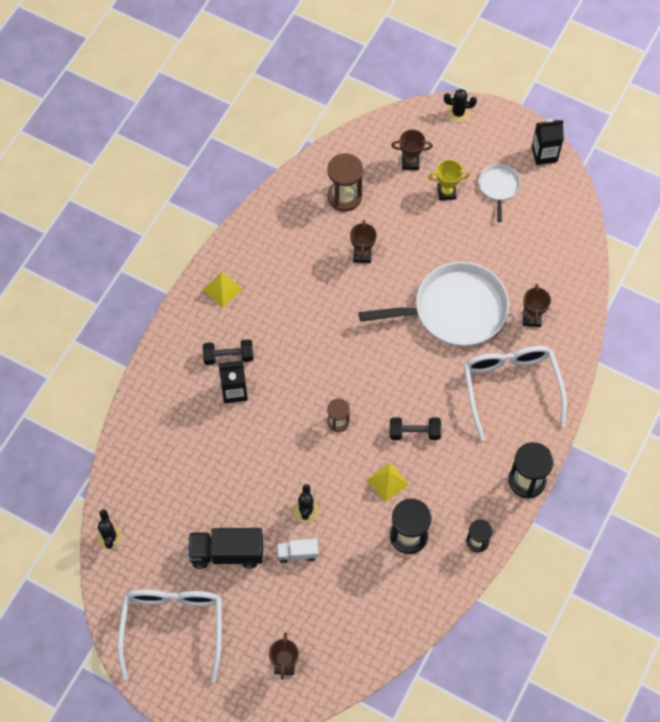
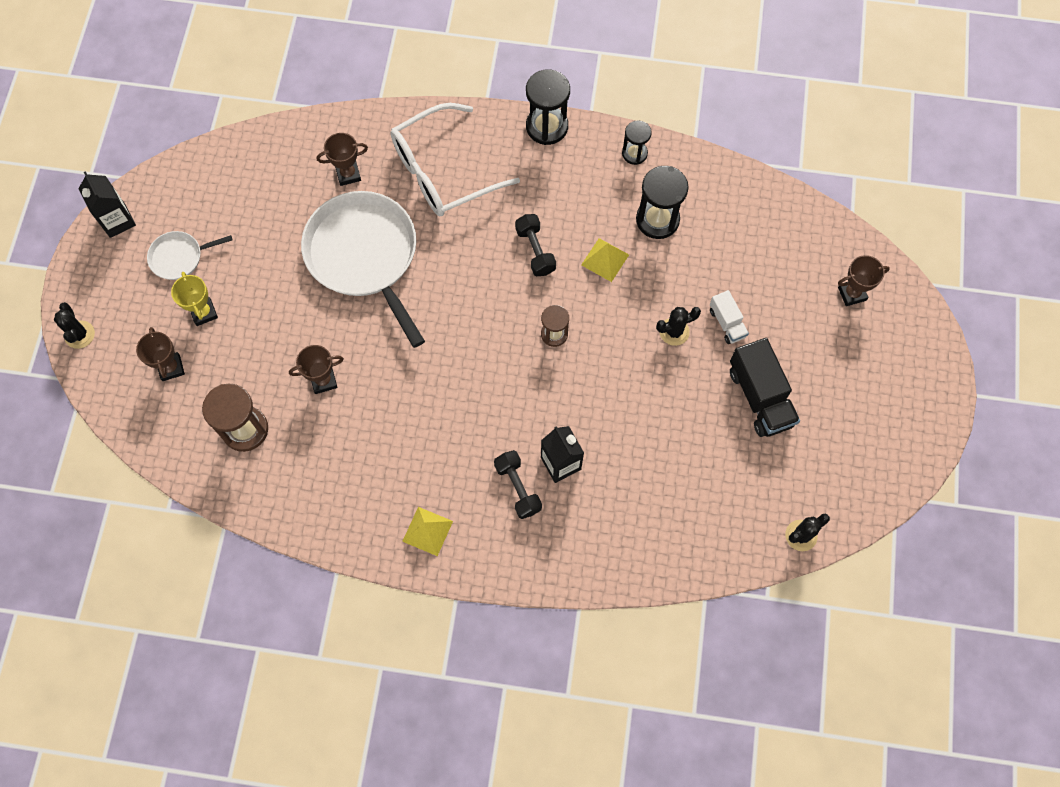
camera: 110 degrees left, 5 degrees up
white glasses [117,589,222,683] -> none

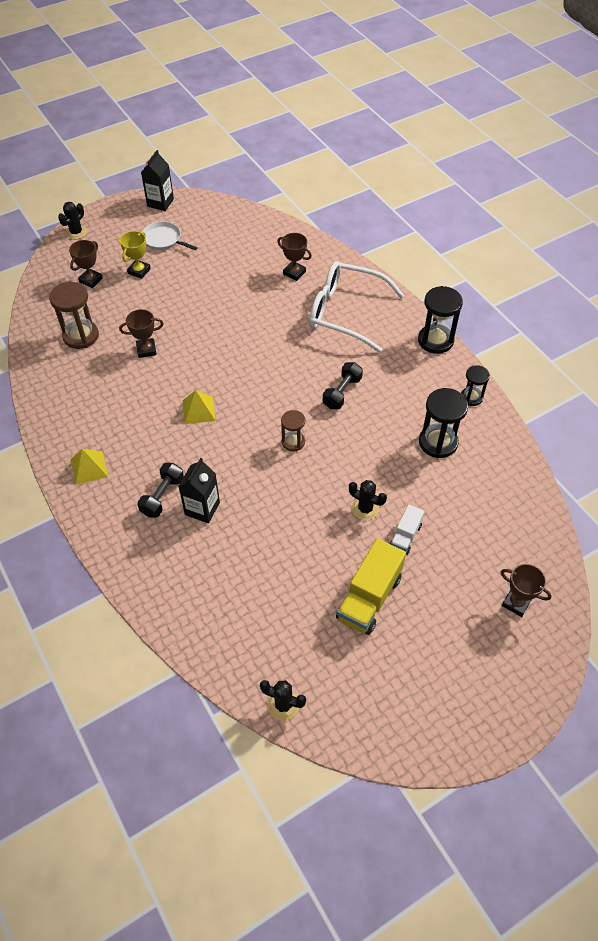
camera: 50 degrees right, 15 degrees down
brown trophy [289,345,344,394] -> brown trophy turned 45 degrees counterclockwise [119,309,163,358]
white pan [301,191,425,348] -> none
yellow pyramid [581,238,629,282] -> yellow pyramid moved to [183,390,215,424]
black truck [730,338,800,437] -> yellow truck [336,538,406,635]

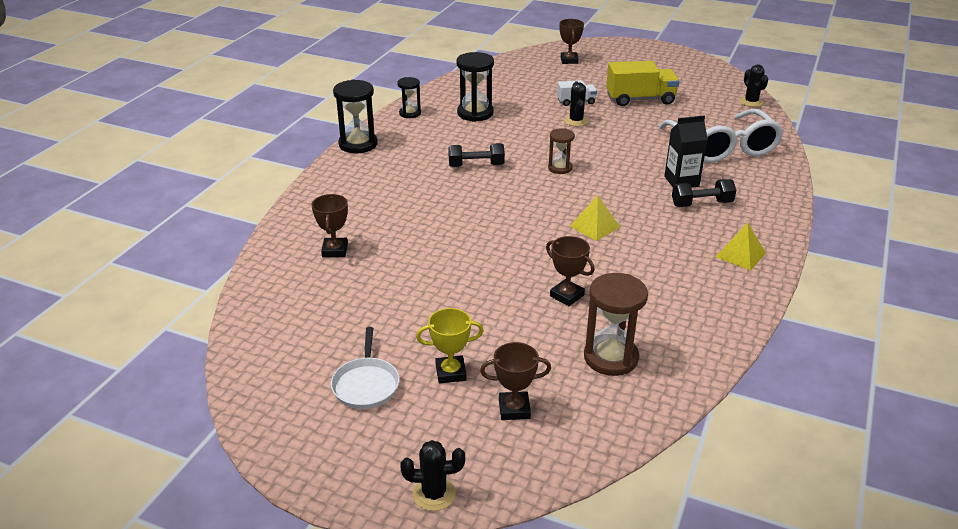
camera: 125 degrees left, 20 degrees down
black carton [141,150,174,211] -> none
white glasses [309,261,405,352] -> white glasses moved to [659,109,784,163]

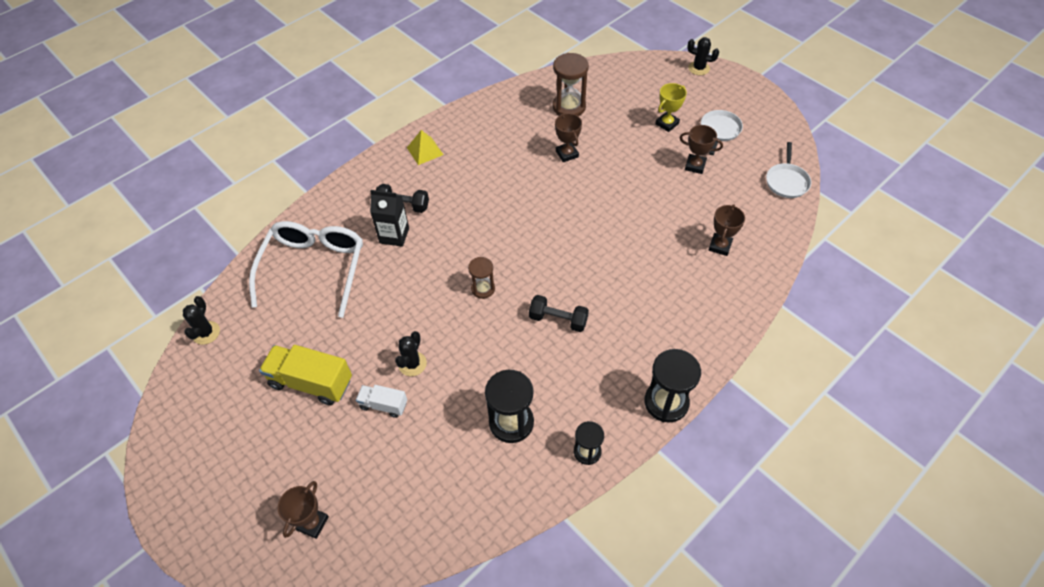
camera: 155 degrees left, 20 degrees up
yellow trophy [416,308,484,384] -> yellow trophy turned 60 degrees counterclockwise [655,83,687,132]
brown trophy [480,342,551,420] -> brown trophy moved to [680,125,723,174]
yellow pyramid [570,195,620,241] -> none
none -> white pan [766,142,811,198]

